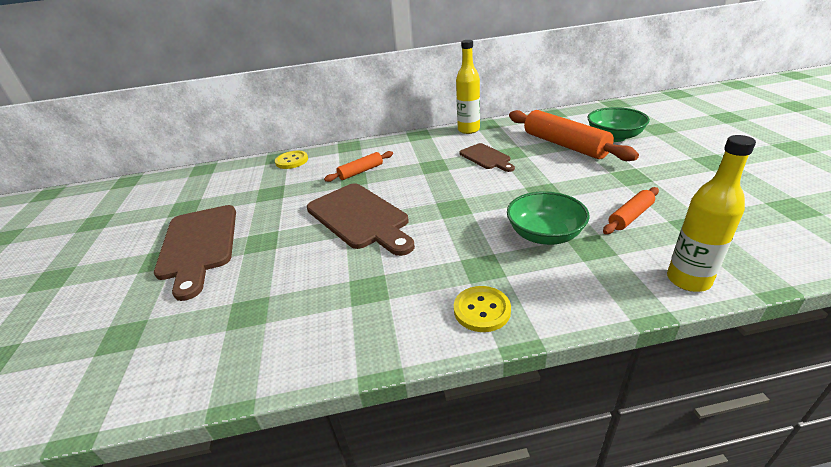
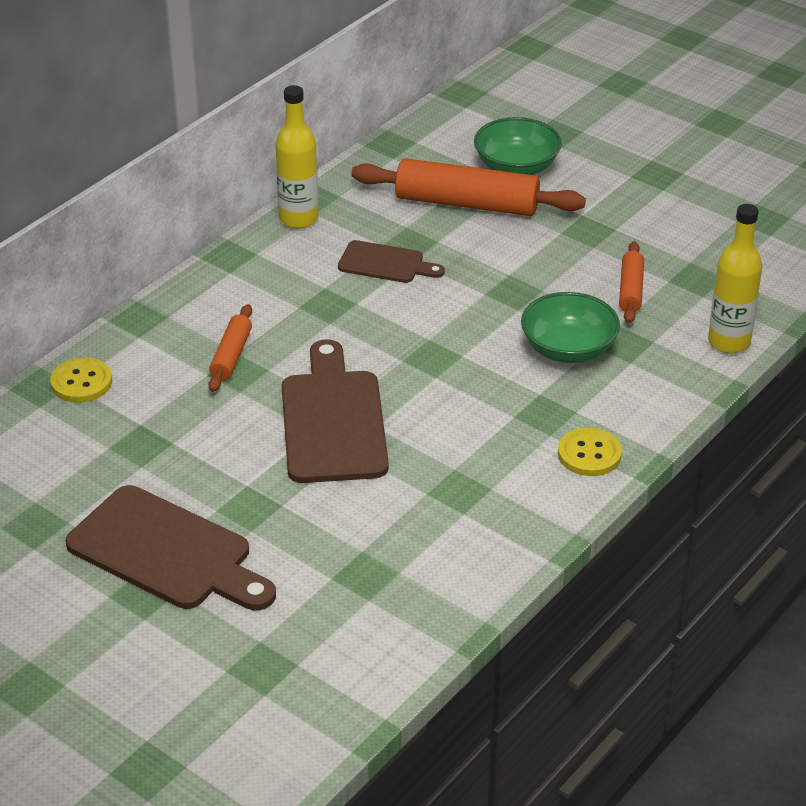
camera: 45 degrees left, 5 degrees up
brown cutting board [307,183,415,256] -> brown cutting board turned 105 degrees counterclockwise [282,339,389,483]

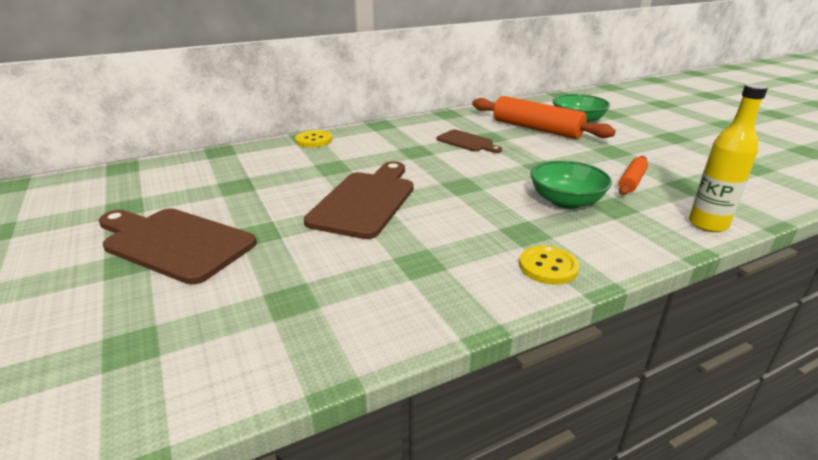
camera: 25 degrees right, 10 degrees down
yellow button [50,357,112,403] -> yellow button moved to [295,130,332,147]
brown cutting board [65,485,276,610] -> brown cutting board turned 150 degrees clockwise [99,208,257,285]
orange rolling pin [208,304,252,392] -> none
yellow bottle [275,85,319,229] -> none

